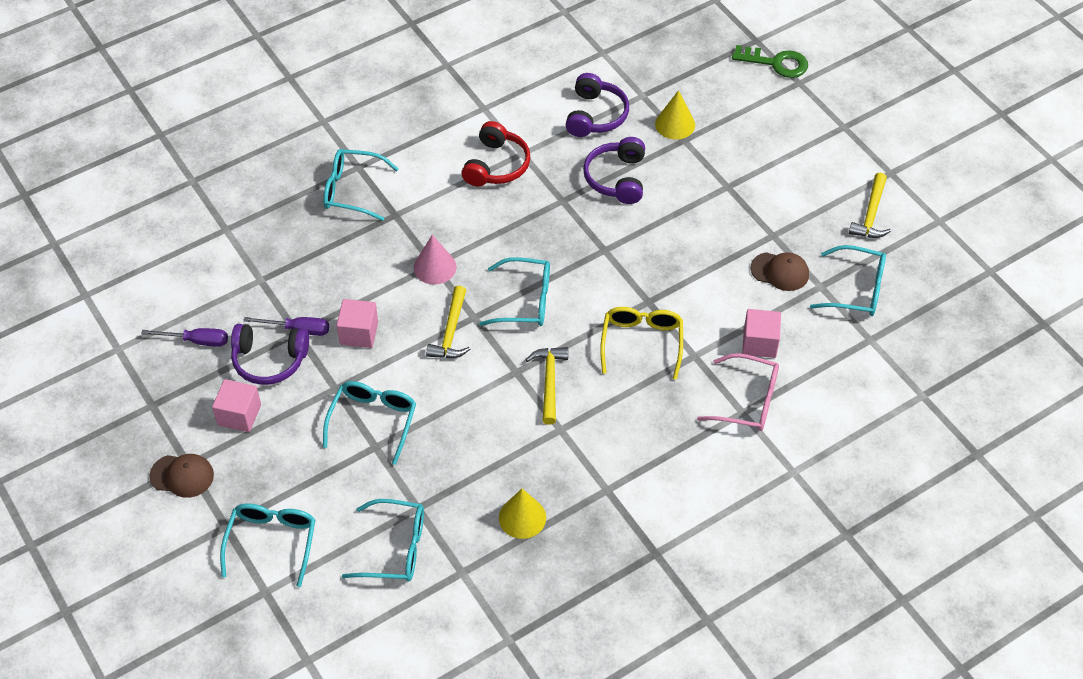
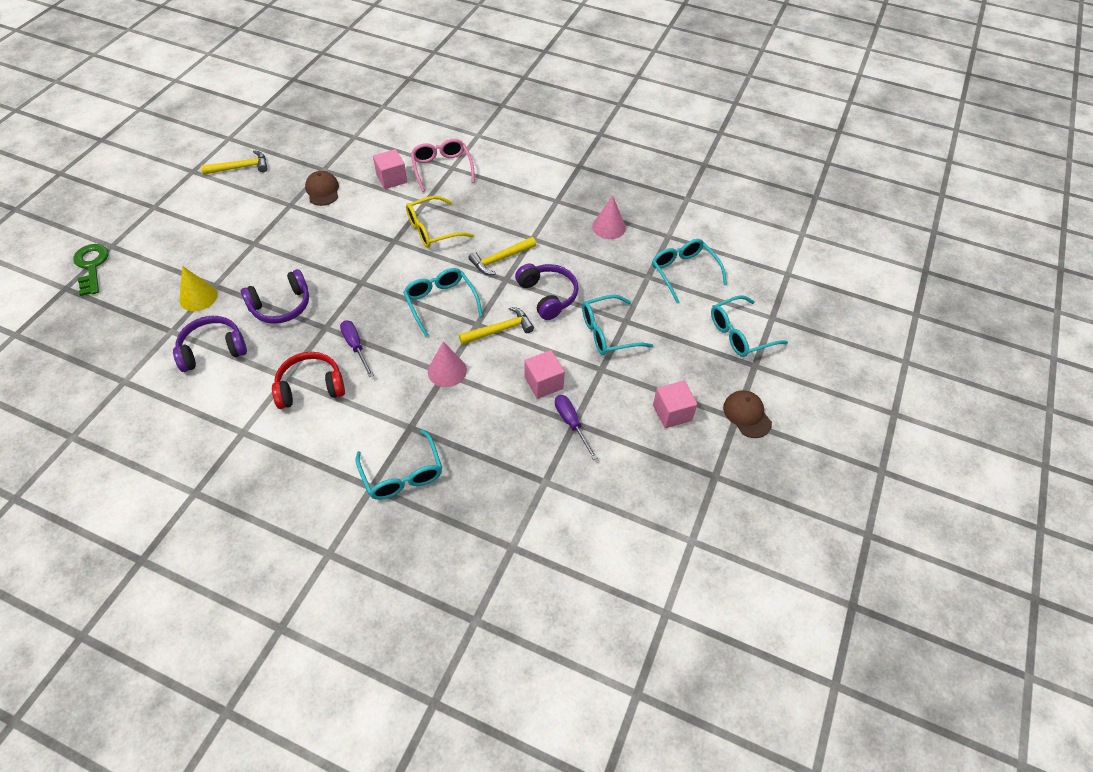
camera: 125 degrees left, 0 degrees up
purple screwdriver [141,328,228,347] -> purple screwdriver moved to [340,320,373,377]
purple headphones [231,324,309,385] -> purple headphones moved to [515,264,578,320]
yellow cone [499,489,546,539] -> pink cone [592,196,626,239]
turquoise glasses [810,245,886,316] -> none

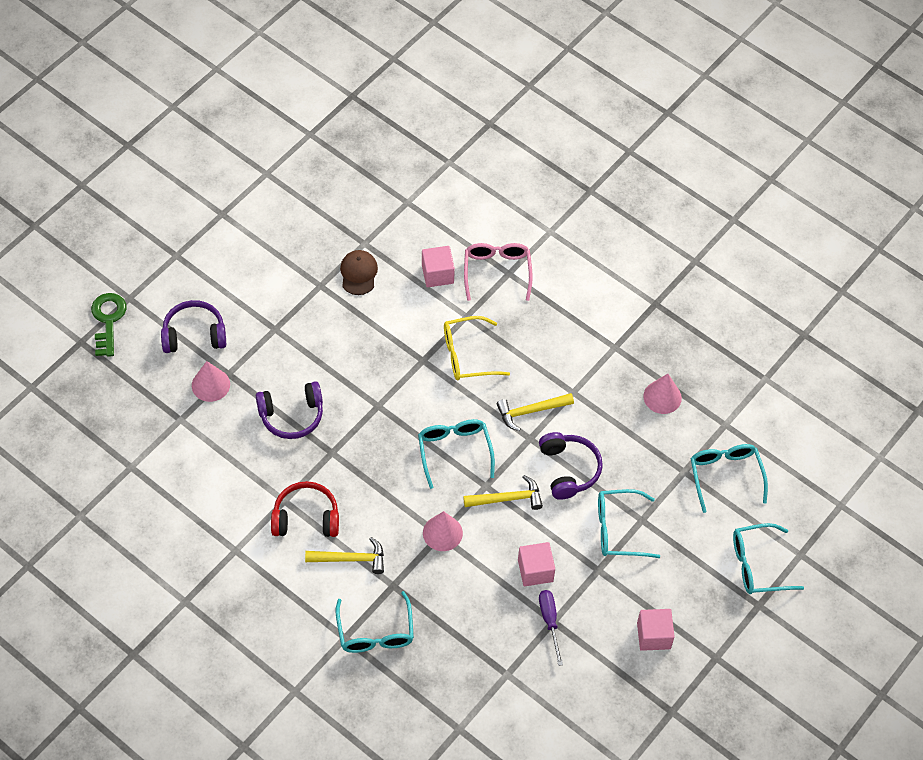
camera: 15 degrees right, 5 degrees up
purple headphones [173,316,247,372] -> purple headphones moved to [161,300,226,353]
yellow cone [180,266,218,311] -> pink cone [192,361,230,402]
yellow hammer [201,150,268,175] -> yellow hammer moved to [305,537,384,574]
purple screwdriver [340,320,373,377] -> none
brown cap [723,390,772,438] -> none

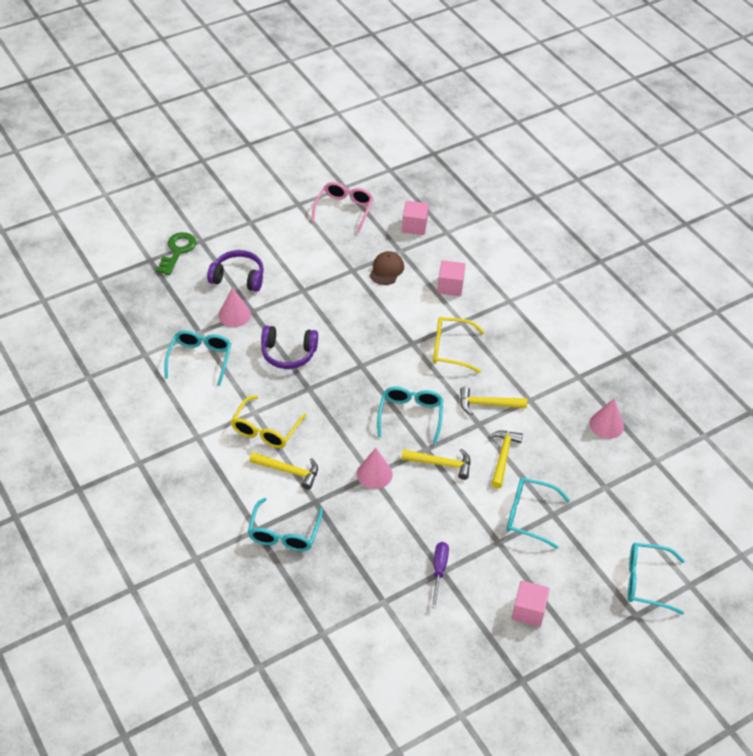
camera: 20 degrees right, 10 degrees down
red headphones [271,481,339,537] -> yellow glasses [231,396,307,448]
pink glasses [464,243,533,301] -> pink glasses moved to [311,182,373,233]
pink cube [518,542,555,586] -> pink cube moved to [402,201,429,235]
purple headphones [539,432,603,500] -> yellow hammer [488,431,523,488]
turquoise glasses [691,444,768,513] -> turquoise glasses moved to [164,330,231,386]

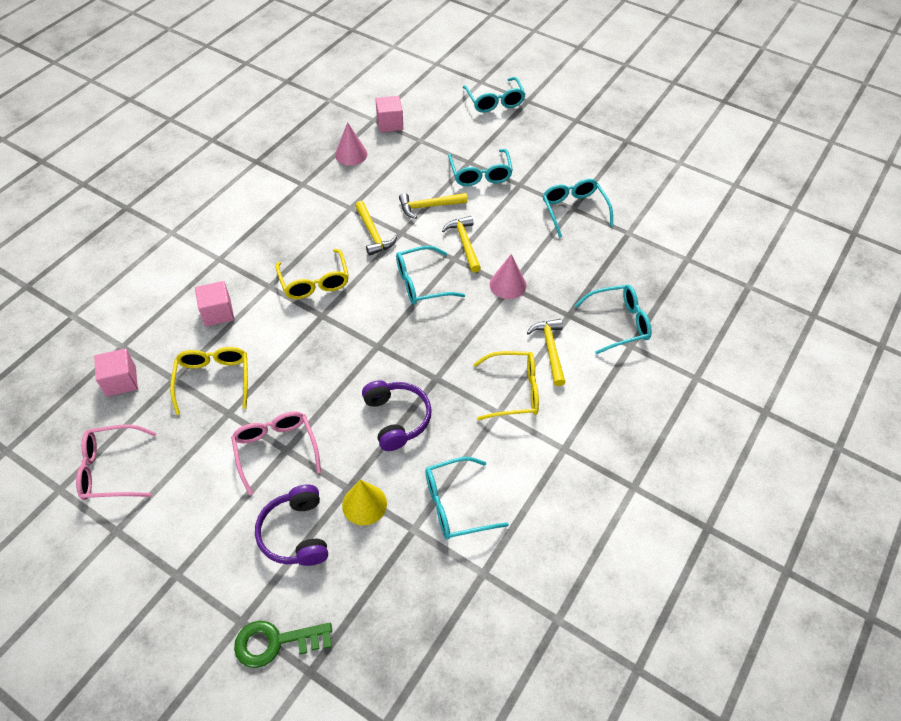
camera: 115 degrees left, 5 degrees up
pink cone [219,287,251,327] -> yellow cone [342,480,387,525]
brown cap [370,251,404,285] -> yellow glasses [170,347,248,415]
purple screwdriver [431,542,449,608] -> turquoise glasses [543,179,613,238]
pink cube [512,581,550,627] -> pink cube moved to [375,96,403,132]
none -> pink glasses [231,411,321,495]

